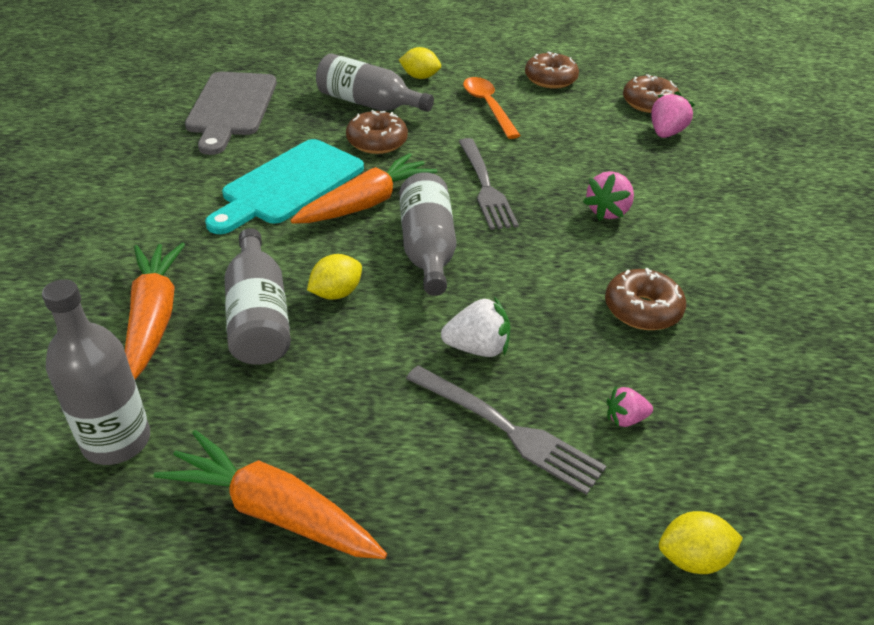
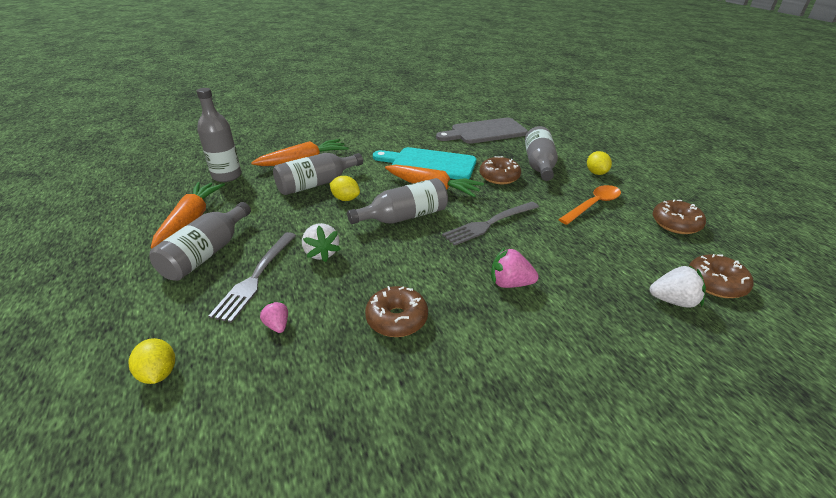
camera: 70 degrees right, 5 degrees down
pink strawberry [651,91,695,138] -> white strawberry [650,265,706,308]
none -> grey bottle [150,202,251,281]

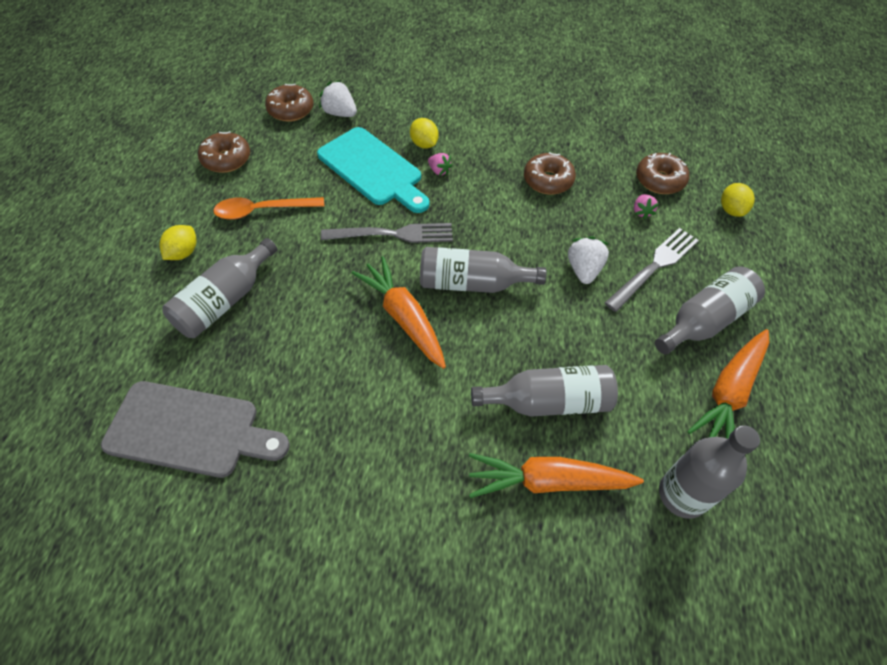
camera: 150 degrees left, 20 degrees up
yellow lemon [330,176,360,201] -> yellow lemon moved to [410,118,439,149]
turquoise cutting board [373,147,476,179] -> turquoise cutting board moved to [317,127,430,213]
brown donut [480,156,521,184] -> brown donut moved to [636,153,689,194]
pink strawberry [491,247,539,288] -> pink strawberry [428,153,452,175], size x0.62

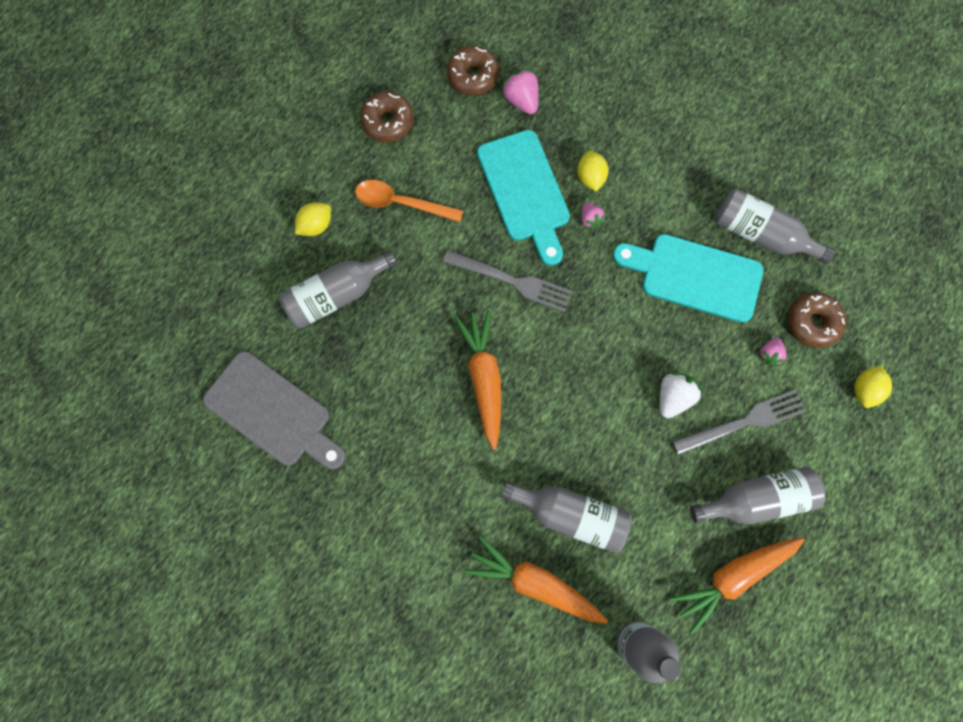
camera: 25 degrees right, 20 degrees up
white strawberry [319,80,357,117] -> pink strawberry [501,68,539,115]
grey bottle [420,247,546,293] -> grey bottle moved to [715,188,835,264]
brown donut [524,152,576,195] -> turquoise cutting board [613,234,764,323]

